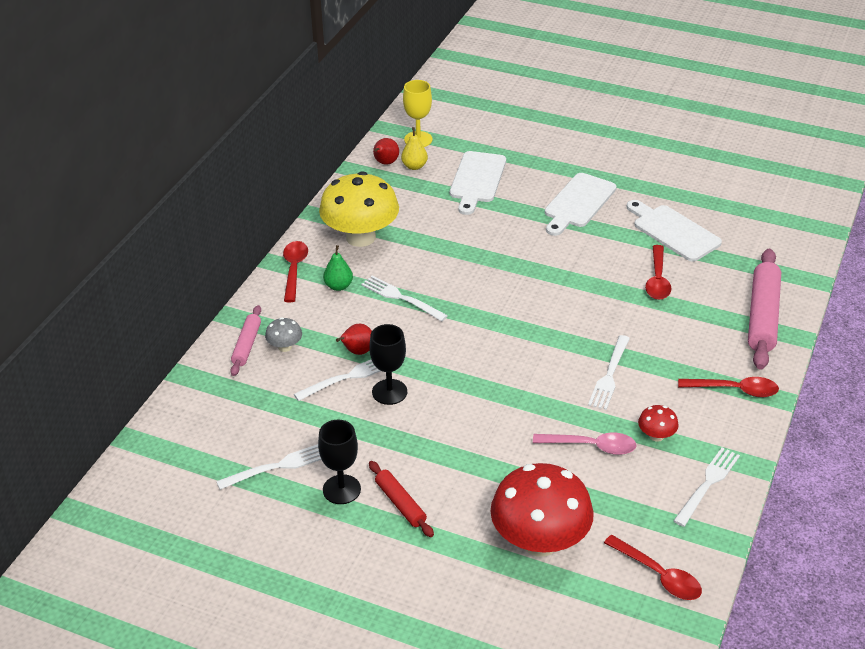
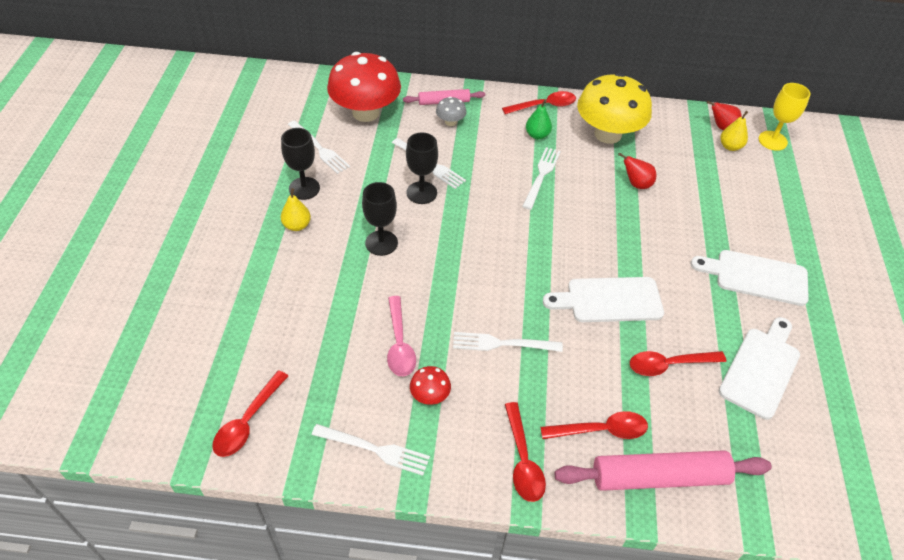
camera: 70 degrees right, 10 degrees up
red pear [336,324,372,355] -> red pear moved to [618,152,656,189]
red rolling pin [369,461,434,537] -> yellow pear [281,188,311,231]
white cutting board [450,151,506,215] -> white cutting board moved to [543,277,664,322]
red mushroom [490,463,594,557] -> red mushroom moved to [327,52,401,122]
none -> black goblet [362,182,398,256]
none -> red spoon [540,411,648,439]

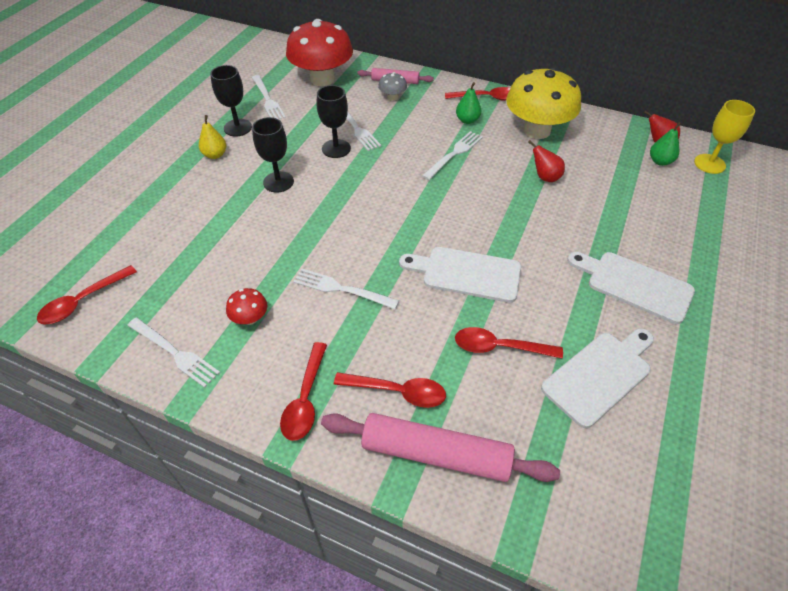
camera: 20 degrees right, 0 degrees up
pink spoon [387,296,416,377] -> none
yellow pear [720,111,748,151] -> green pear [650,122,681,166]

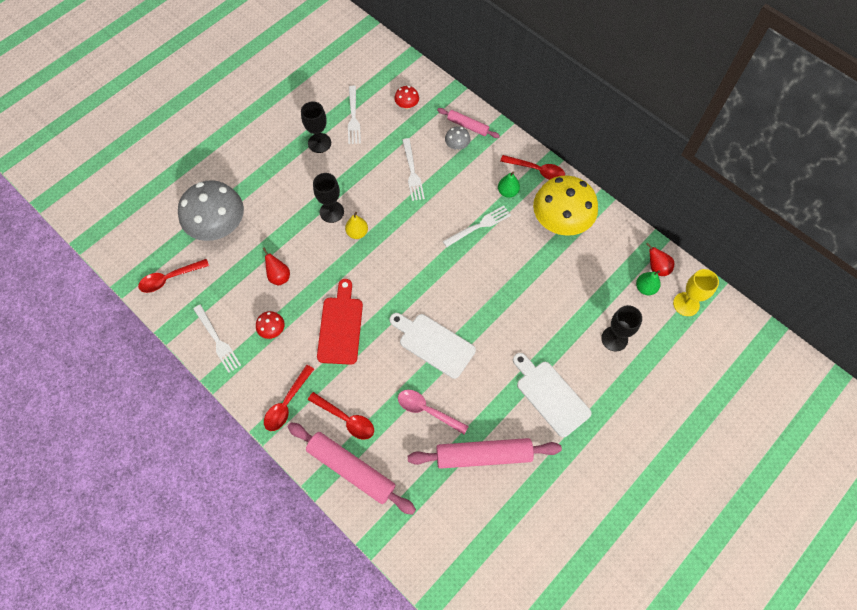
camera: 20 degrees right, 15 degrees up
yellow pear [199,115,226,159] -> yellow pear moved to [345,212,368,239]
red mushroom [286,19,353,86] -> red mushroom [394,86,419,109], size x0.43
white fork [293,269,399,309] -> red cutting board [317,279,363,365]
black goblet [317,85,351,158] -> black goblet moved to [601,305,642,352]
red spoon [455,327,563,359] -> pink spoon [398,390,469,435]
red pear [528,140,565,182] -> red pear moved to [262,247,290,286]
white cutting board [541,328,654,428] -> pink rolling pin [408,438,562,469]
none -> grey mushroom [178,180,244,241]

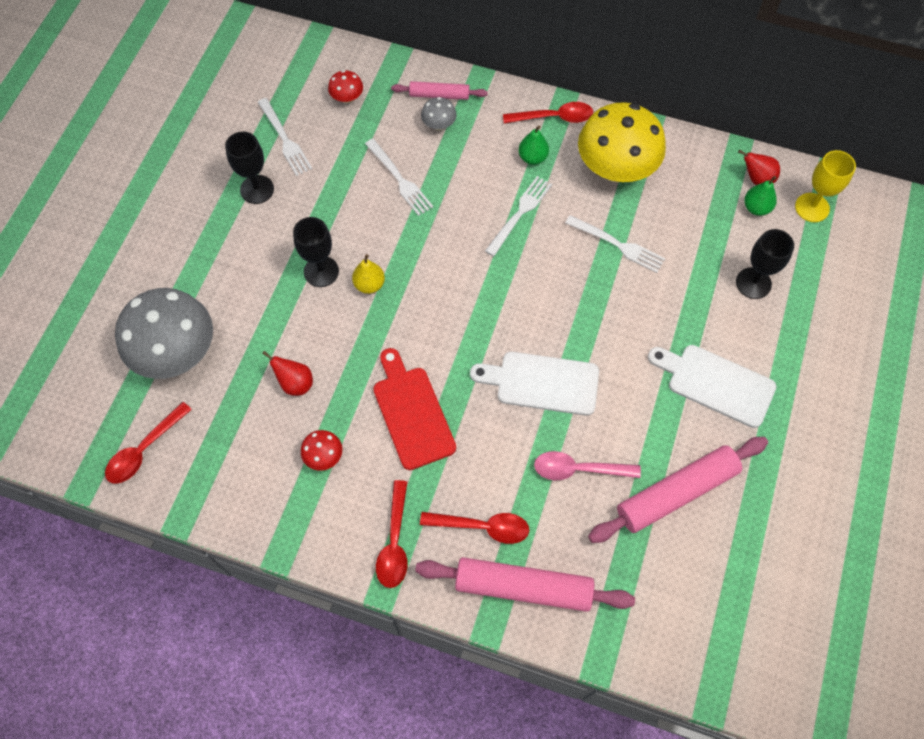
camera: 25 degrees left, 0 degrees up
white fork [193,305,241,373] -> white fork moved to [565,215,665,273]

